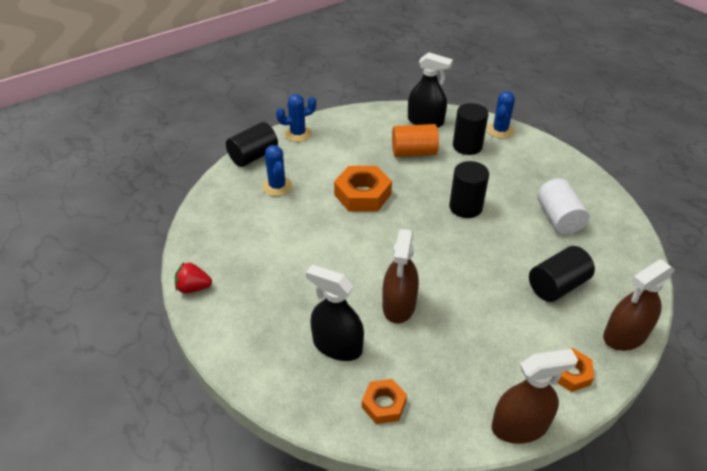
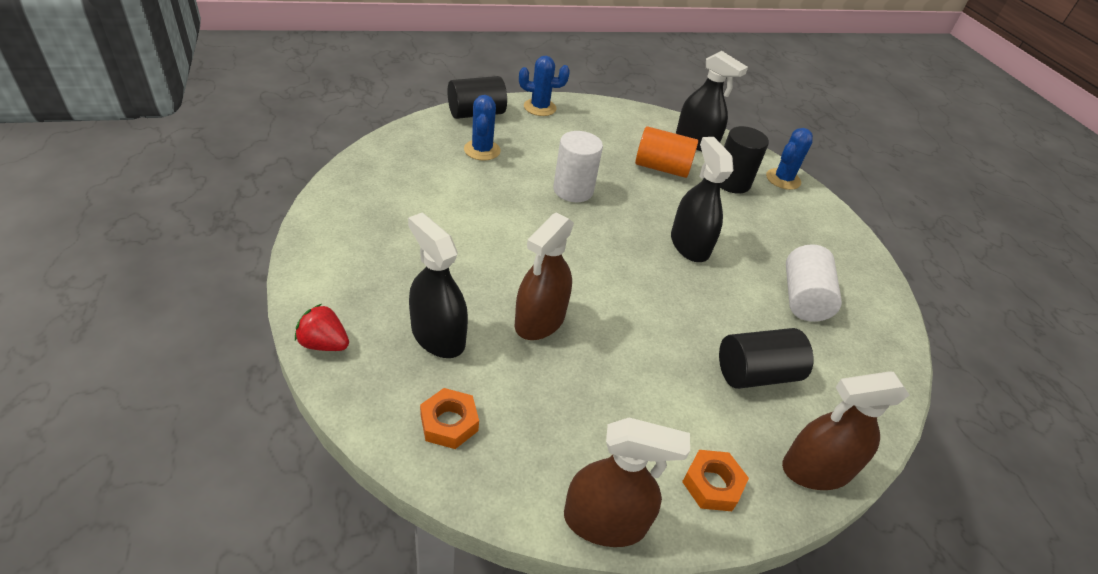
camera: 15 degrees right, 0 degrees up
red strawberry [175,262,212,294] -> red strawberry moved to [295,304,349,351]
orange nut [334,166,392,212] -> white cylinder [553,131,603,202]
black cylinder [449,161,489,218] -> black spray bottle [671,137,733,262]

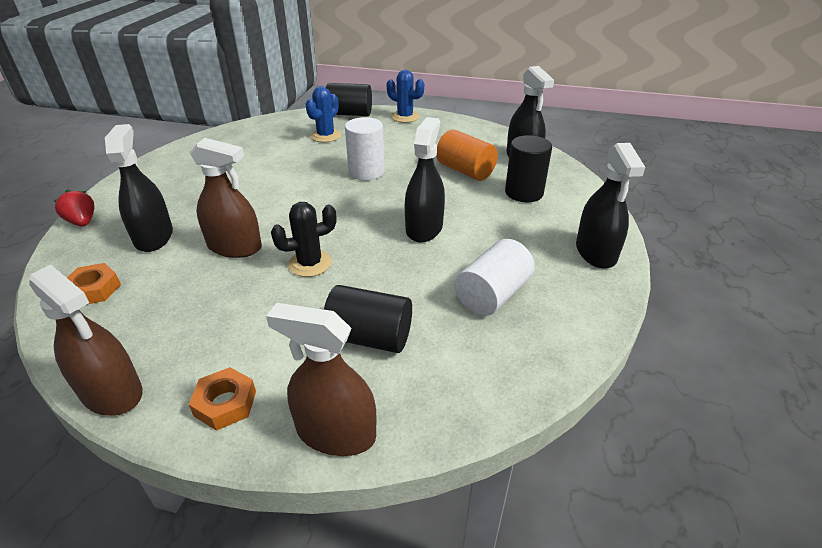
camera: 35 degrees right, 5 degrees down
brown spray bottle [515,213,574,340] -> brown spray bottle turned 135 degrees counterclockwise [190,138,262,258]
blue cactus [766,128,813,190] -> none
none -> black cactus [271,202,336,277]
none -> black spray bottle [576,143,645,269]

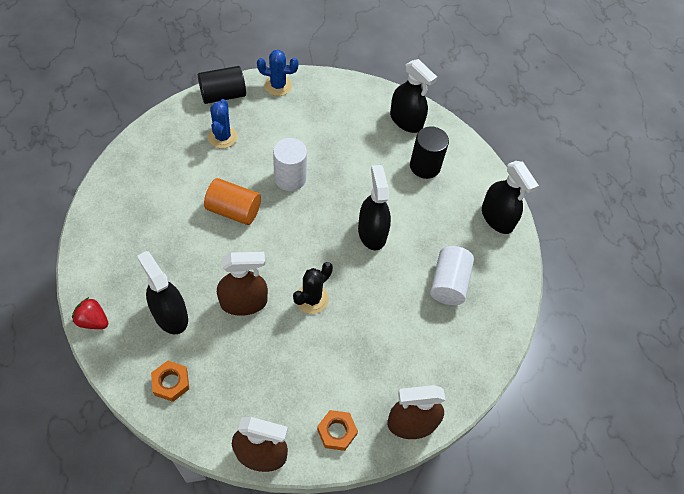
camera: 30 degrees left, 20 degrees up
black cylinder [324,285,412,353] -> none
orange cylinder [436,129,498,181] -> orange cylinder moved to [204,178,261,225]

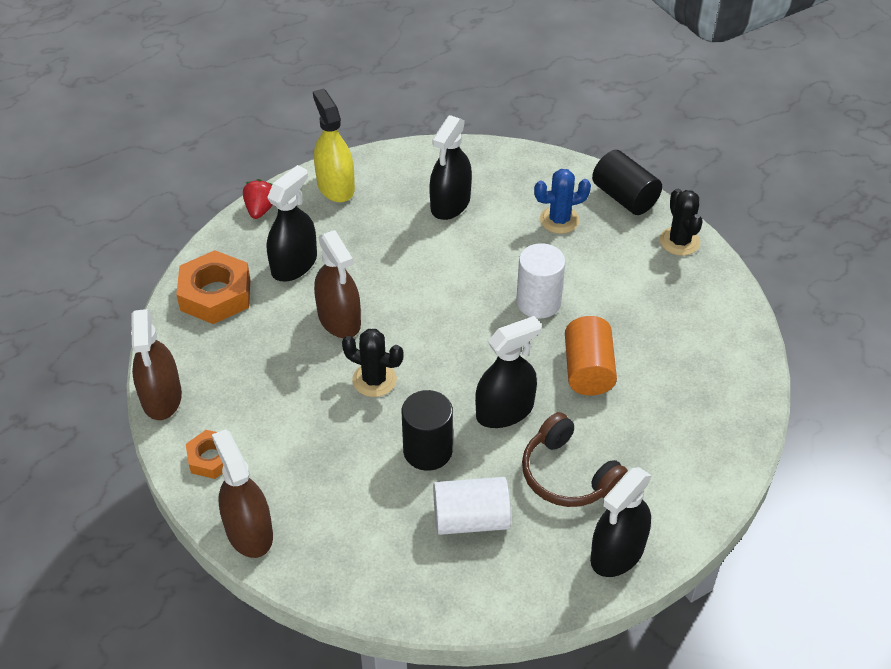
camera: 75 degrees right, 10 degrees down
orange nut [151,361,189,402] -> orange nut [176,250,250,324], size x1.72
orange cylinder [204,178,261,225] -> orange cylinder moved to [565,316,617,395]
blue cactus [257,50,299,96] -> black cactus [660,189,703,256]
black spray bottle [390,59,437,133] -> black spray bottle moved to [429,115,472,220]
black cylinder [410,126,449,179] -> black cylinder moved to [402,390,453,471]
none -> yellow spray bottle [313,89,355,202]
none -> brown headphones [522,412,628,507]

